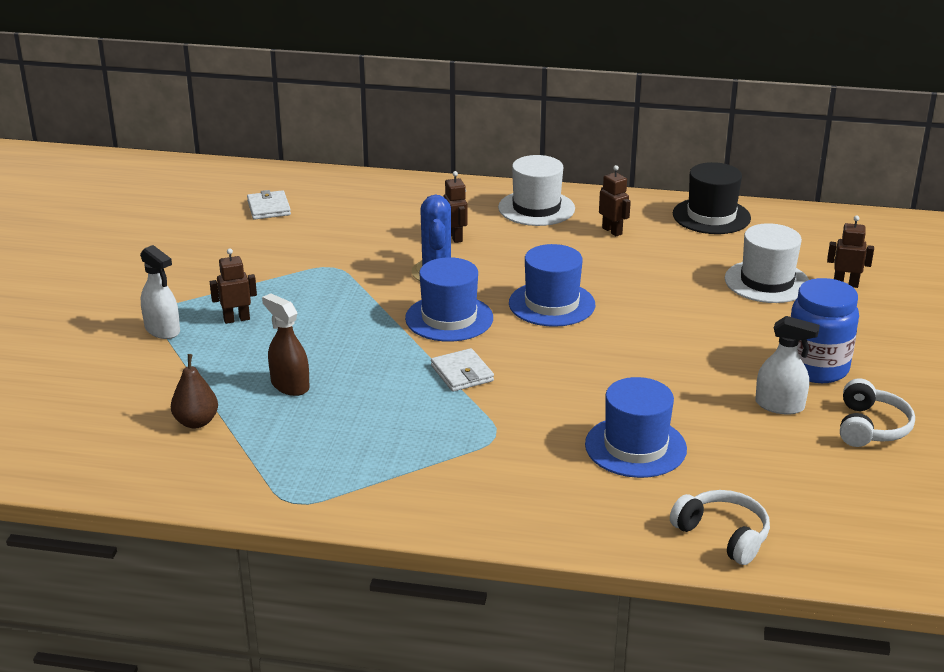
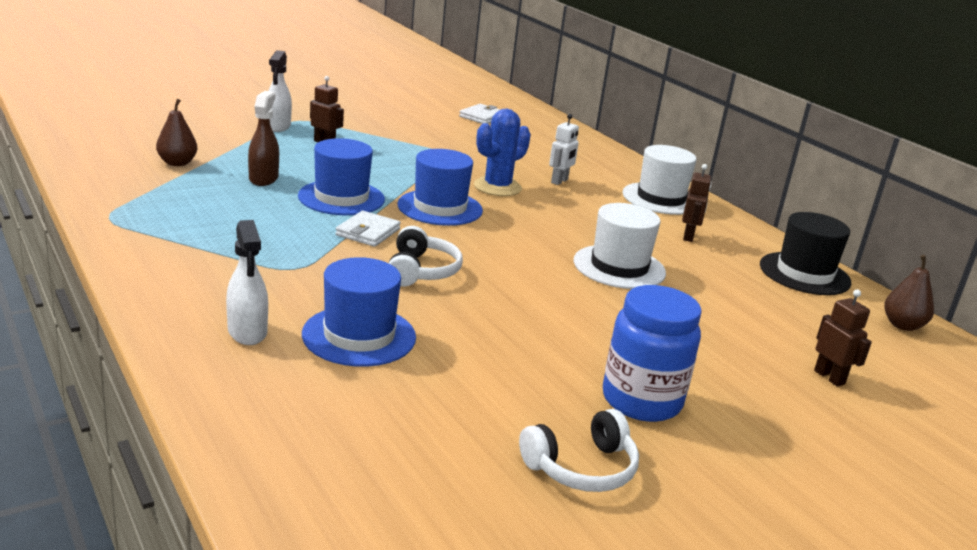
camera: 45 degrees right, 5 degrees down
brown robot [443,171,467,243] -> white robot [549,114,579,185]
blue hat [509,244,595,327] -> blue hat moved to [298,138,385,215]
white headphones [670,490,770,565] -> white headphones moved to [389,226,463,286]
white hat [725,223,809,303] -> white hat moved to [574,203,666,289]
white spray bottle [755,316,820,415] -> white spray bottle moved to [226,220,268,345]
none -> brown pear [884,255,934,331]

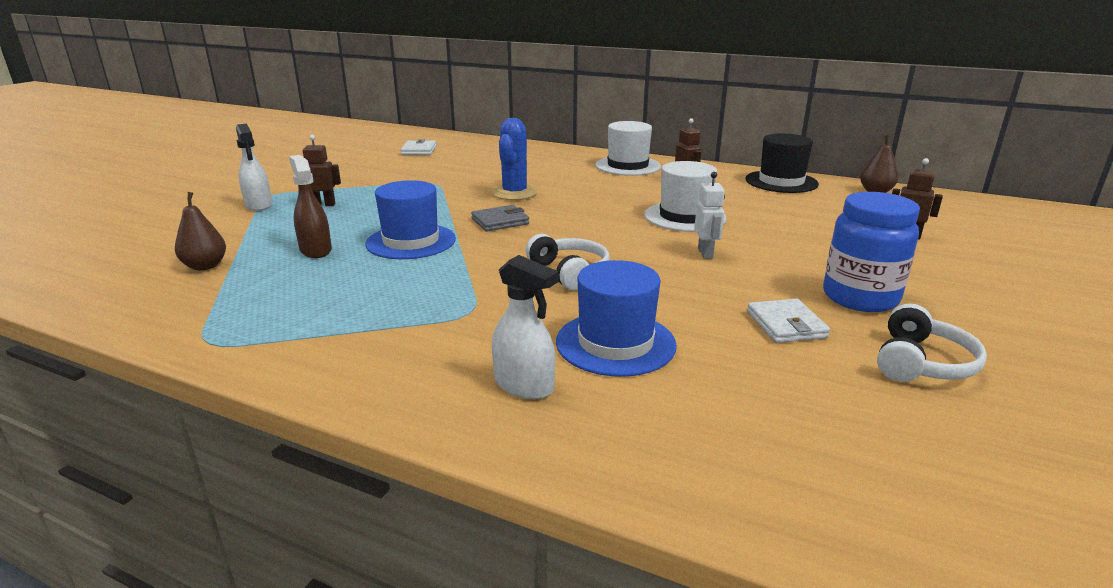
camera: 30 degrees left, 0 degrees up
white wallet [335,211,401,247] -> white wallet moved to [747,299,830,343]
blue hat [397,149,483,226] -> grey wallet [471,205,529,232]
white robot [549,114,579,185] -> white robot moved to [694,172,725,259]

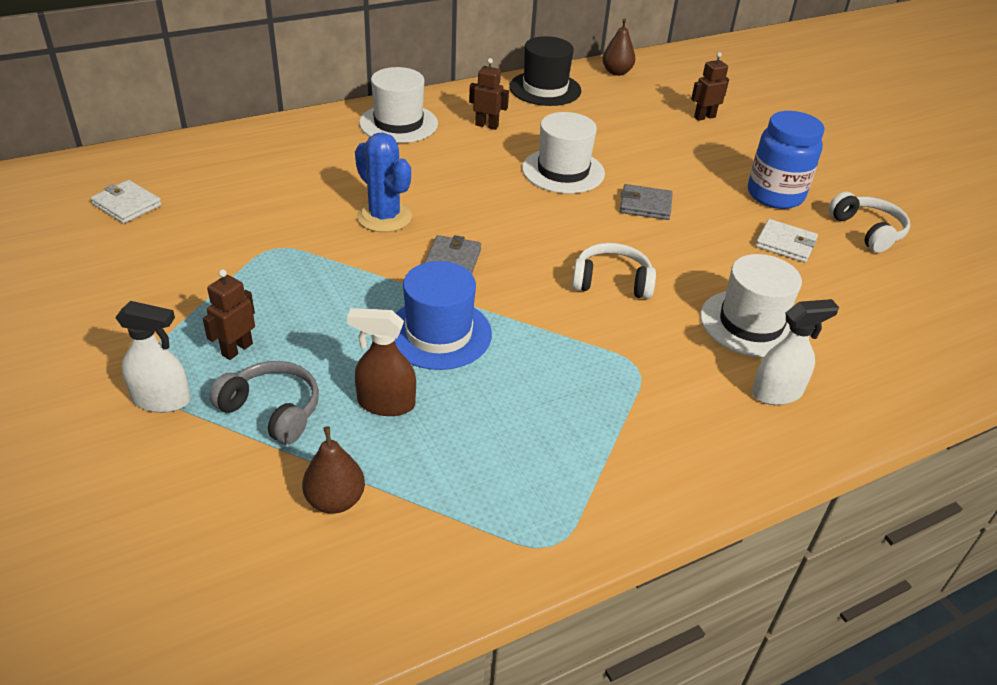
camera: 55 degrees left, 15 degrees up
blue hat [556,260,677,377] -> white hat [700,254,802,358]
white robot [694,172,725,259] -> grey wallet [620,184,673,220]
none -> grey headphones [210,361,319,445]

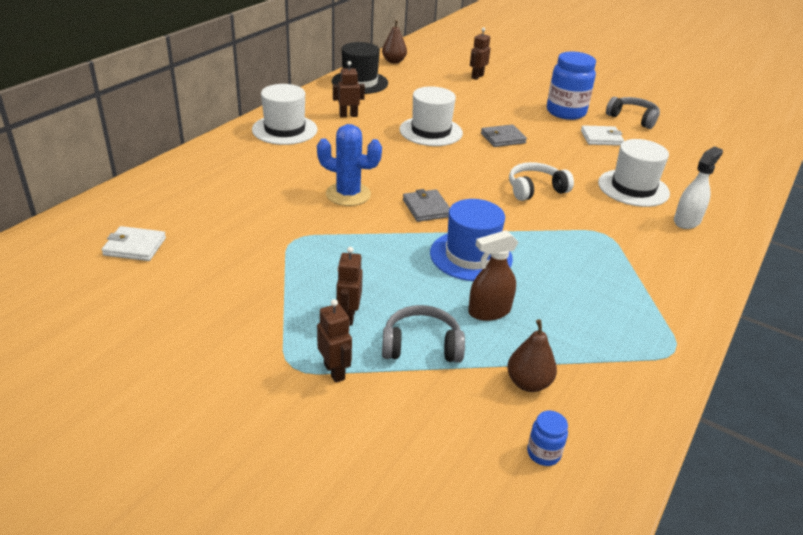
camera: 30 degrees left, 5 degrees down
white spray bottle [115,301,191,413] -> brown robot [317,299,352,383]
white headphones [829,192,910,253] -> grey headphones [606,97,660,129]
none -> blue jar [527,411,568,466]

